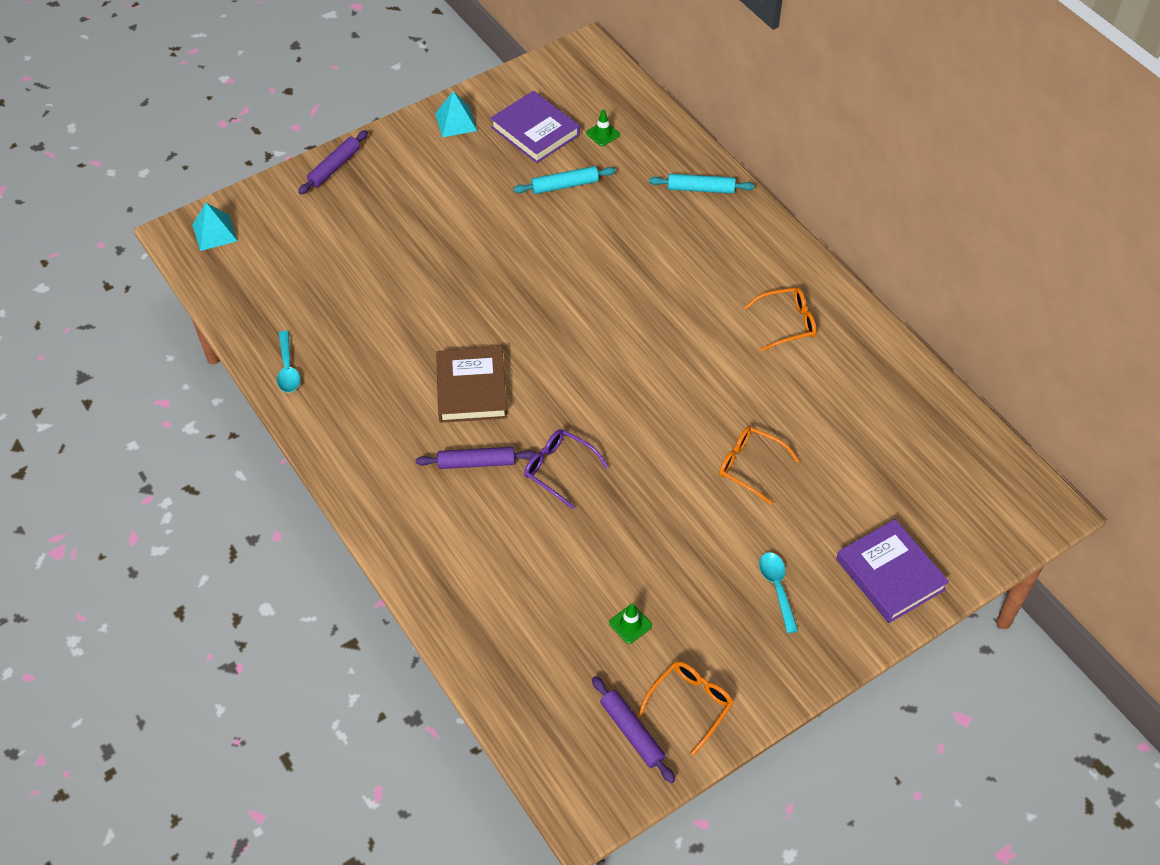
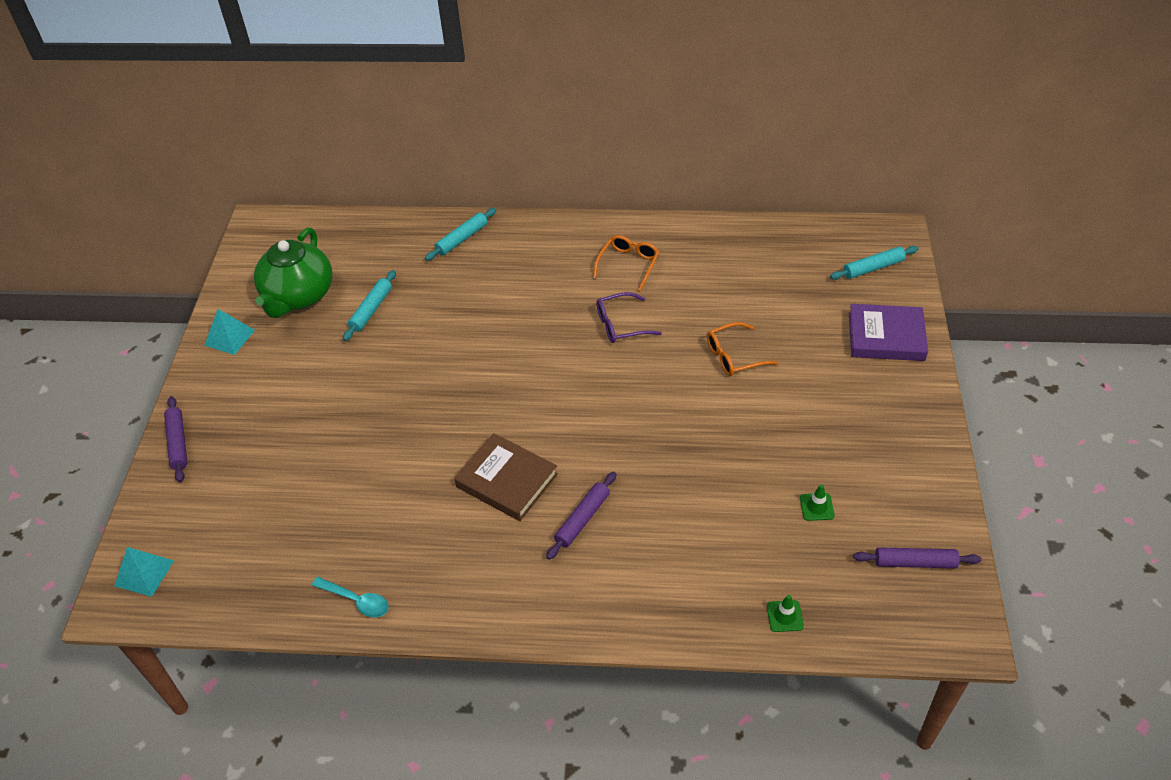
camera: 50 degrees left, 5 degrees down
purple book [490,91,580,163] -> green teapot [254,227,332,318]
purple glasses [524,429,609,509] -> purple glasses moved to [596,292,662,343]
green traffic cone [586,110,620,146] -> green traffic cone moved to [767,595,804,632]
orange glasses [638,661,733,756] -> none
turquoise spoon [759,552,798,633] -> none
none -> turquoise rolling pin [830,246,918,280]

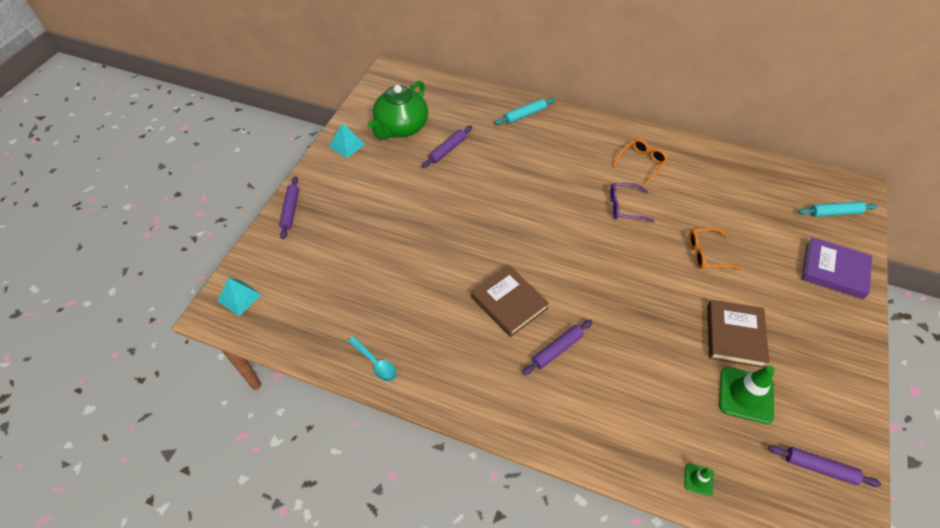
camera: 15 degrees right, 5 degrees up
turquoise rolling pin [343,270,396,341] -> purple rolling pin [422,126,472,168]
green traffic cone [800,485,835,521] -> green traffic cone [719,366,775,424], size x2.04
none -> brown book [707,300,769,368]

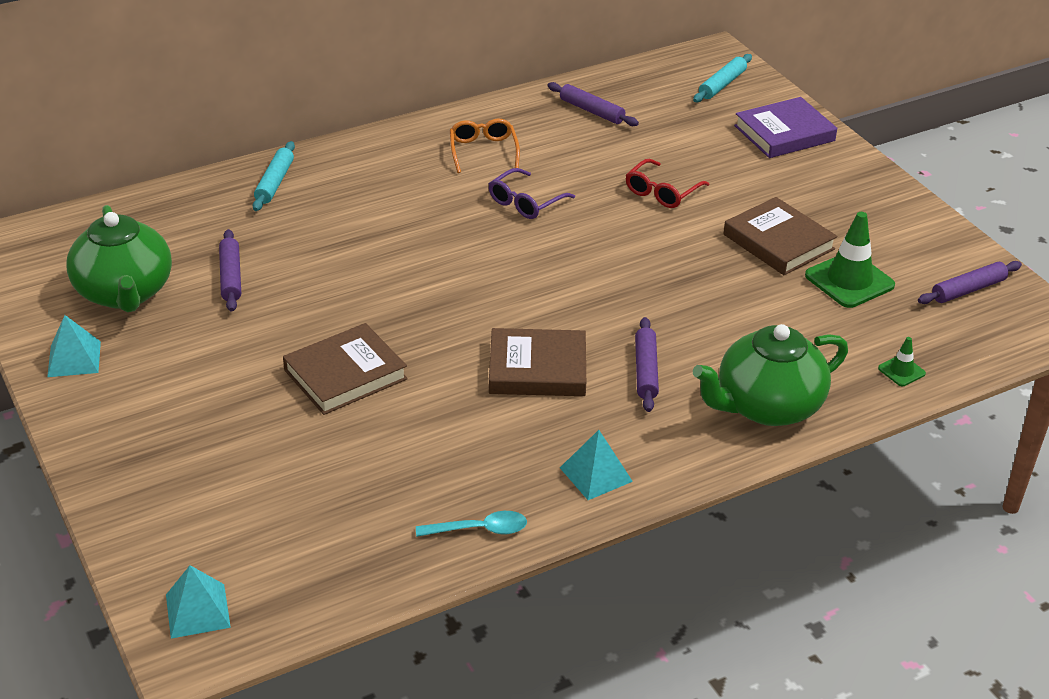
camera: 50 degrees left, 15 degrees down
purple rolling pin [279,176,299,239] -> purple rolling pin moved to [548,82,639,126]
orange glasses [688,228,741,270] -> red glasses [626,159,710,208]
none -> brown book [283,323,408,415]
none -> turquoise pyramid [560,430,633,500]
none -> green teapot [693,324,848,426]

